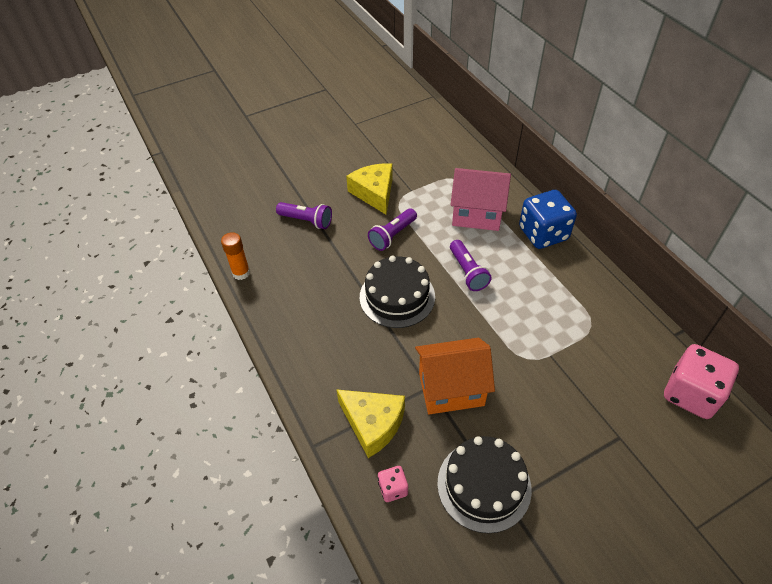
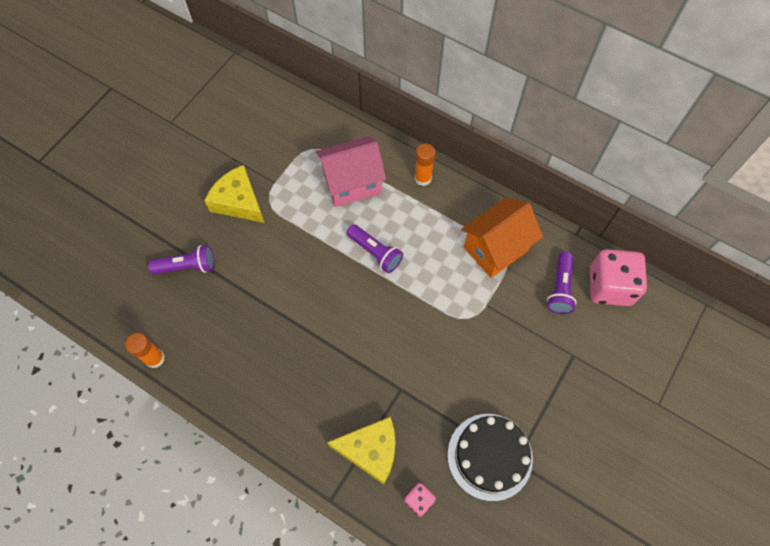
camera: 30 degrees left, 15 degrees up
black cake [360,255,435,328] -> none
purple flashlight [368,208,417,251] -> purple flashlight moved to [547,252,577,314]
orange house [415,338,495,414] -> orange house moved to [461,198,543,278]
blue dice [519,190,577,249] -> orange glue stick [414,143,435,186]

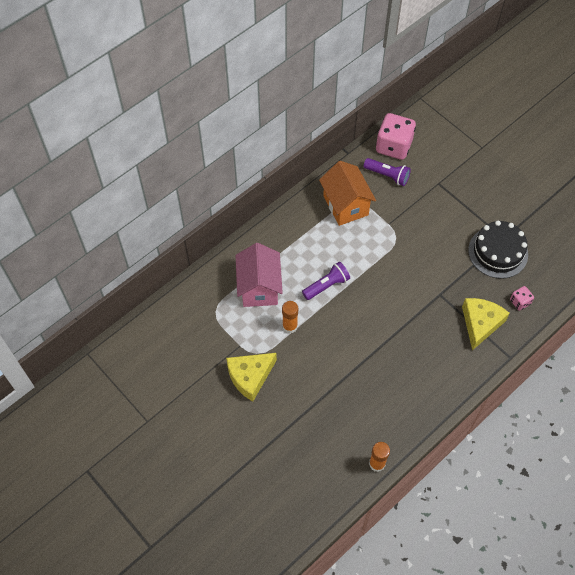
camera: 75 degrees left, 5 degrees down
purple flashlight [148,245,214,274] -> none
orange glue stick [414,143,435,186] -> orange glue stick moved to [282,301,298,333]

